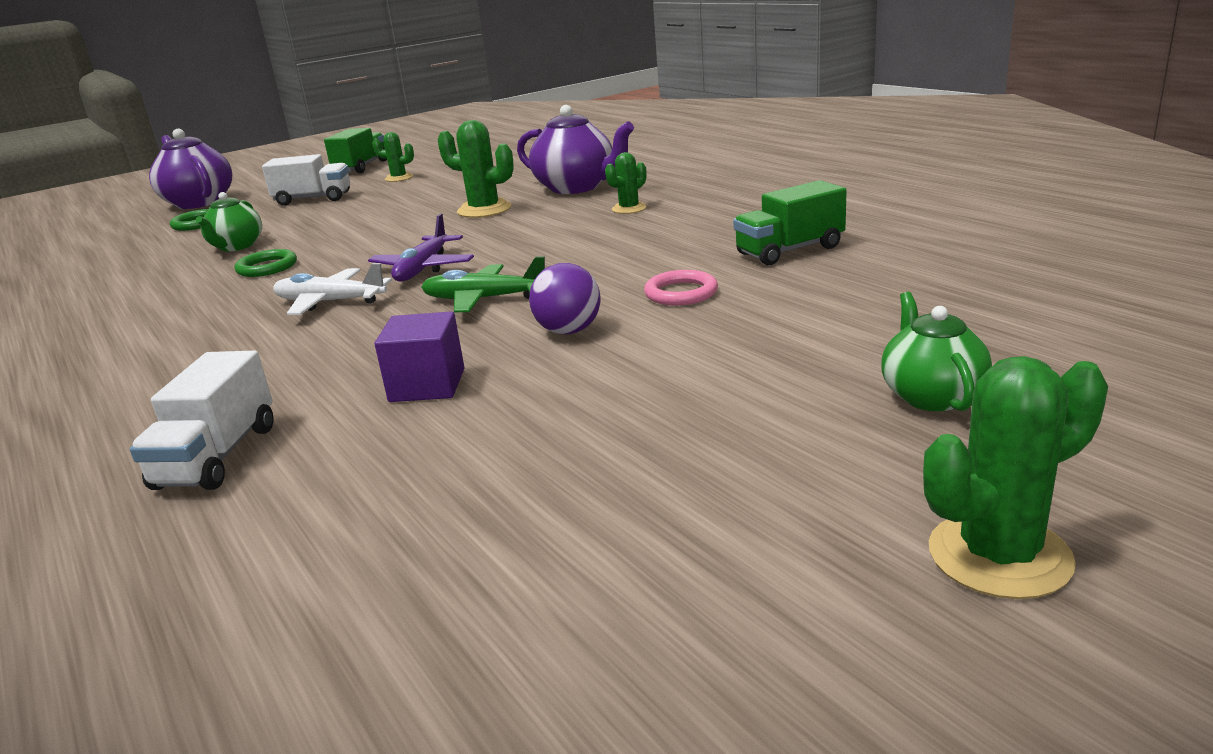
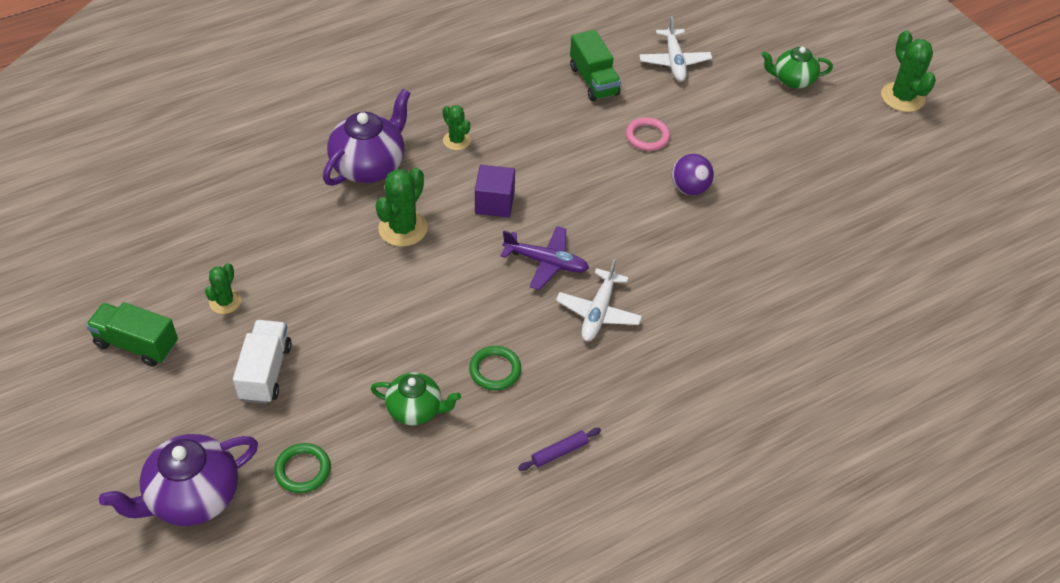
camera: 90 degrees left, 25 degrees up
white truck [130,350,274,490] -> none
purple cube [375,311,465,402] -> purple cube moved to [475,165,515,218]
green plane [421,256,545,312] -> none
none -> purple rolling pin [518,428,601,471]
none -> white plane [639,16,712,82]

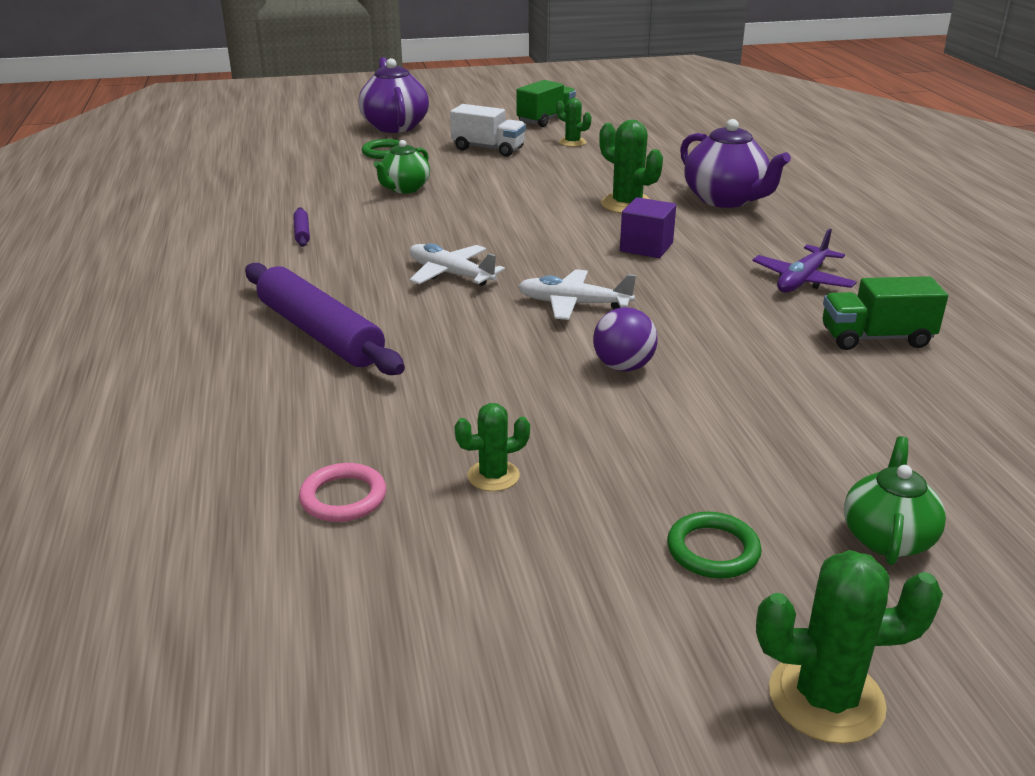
camera: 110 degrees right, 20 degrees down
green cactus [443,105,471,150] -> green cactus moved to [454,403,530,491]
green ring [469,346,521,390] -> green ring moved to [667,512,762,579]
purple plane [500,226,589,290] -> purple plane moved to [752,229,857,293]
pink ring [626,117,670,151] -> pink ring moved to [299,463,386,522]
white plane [639,16,712,82] -> white plane moved to [518,269,636,320]
none -> purple rolling pin [245,263,405,375]

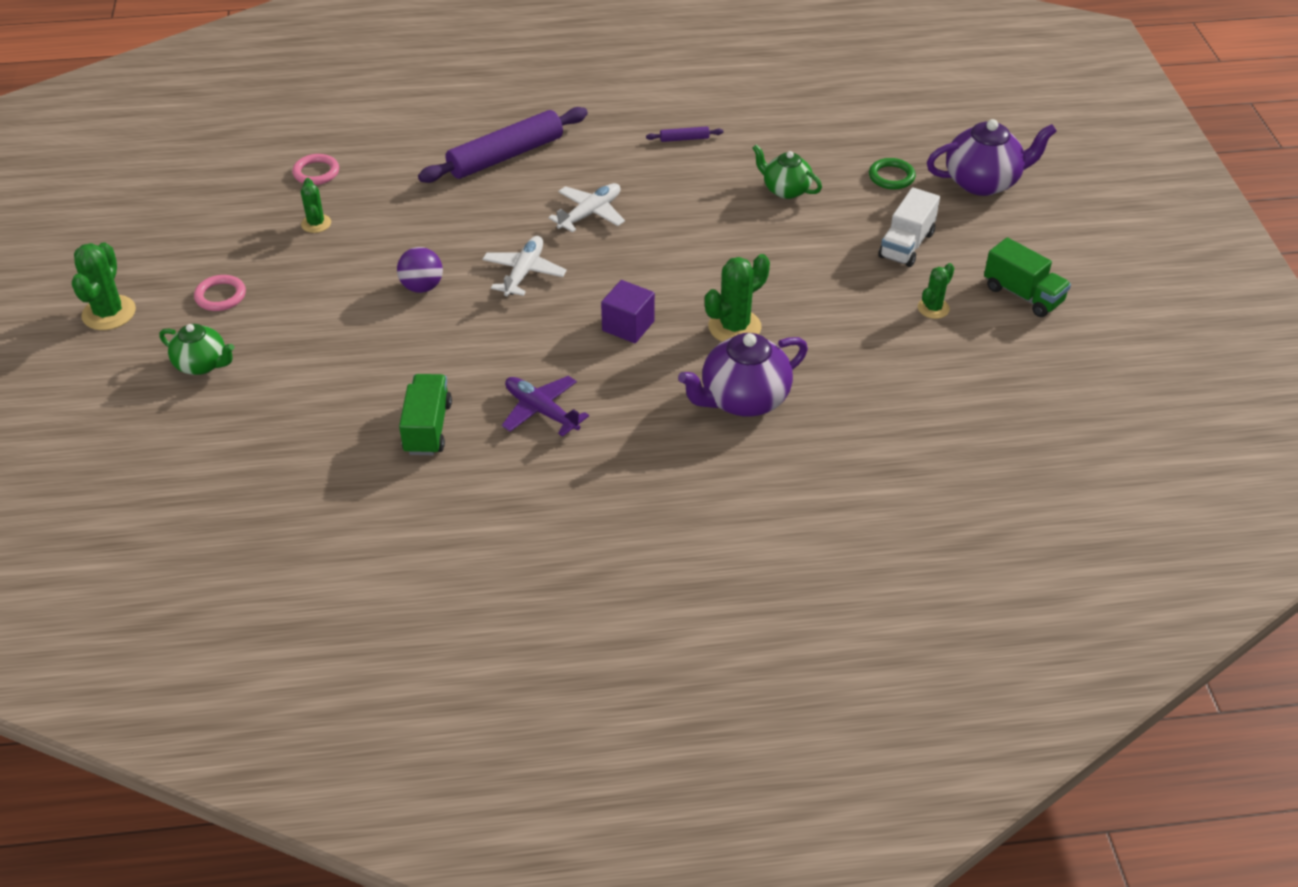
camera: 95 degrees right, 15 degrees up
green ring [667,512,762,579] -> pink ring [194,275,246,311]

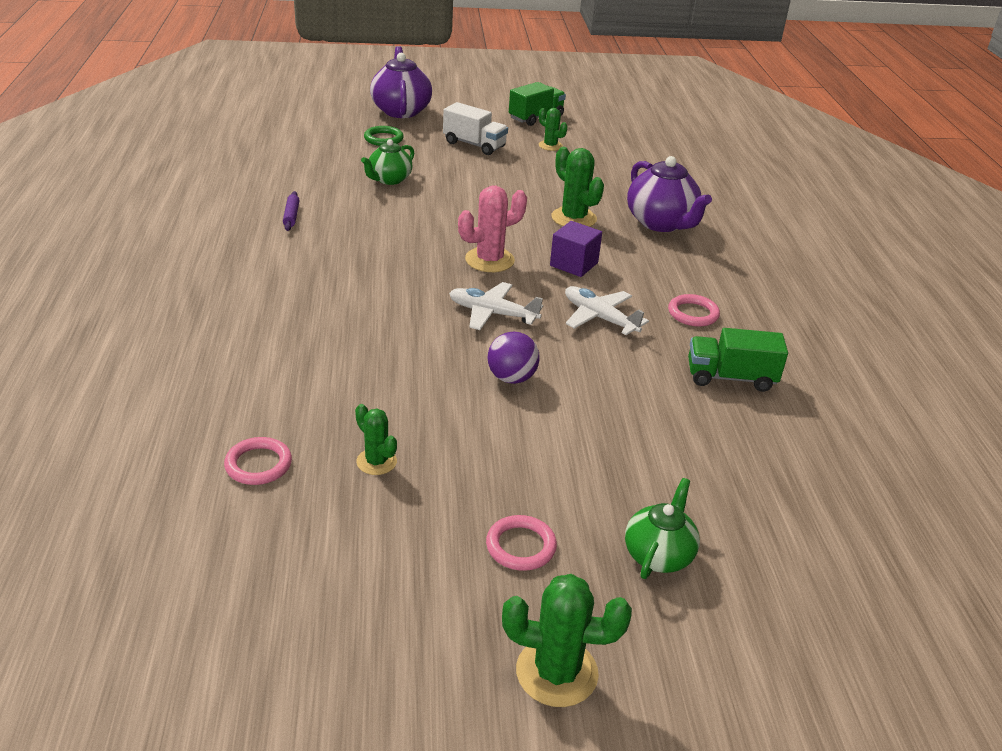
camera: 90 degrees left, 10 degrees down
green cactus [301,178,331,233] -> green cactus turned 60 degrees clockwise [355,404,397,475]
purple rolling pin [418,107,588,183] -> none
purple plane [502,376,589,437] -> pink ring [668,294,720,327]
white plane [548,183,625,232] -> white plane moved to [565,286,649,335]
none -> pink cactus [458,186,527,272]

